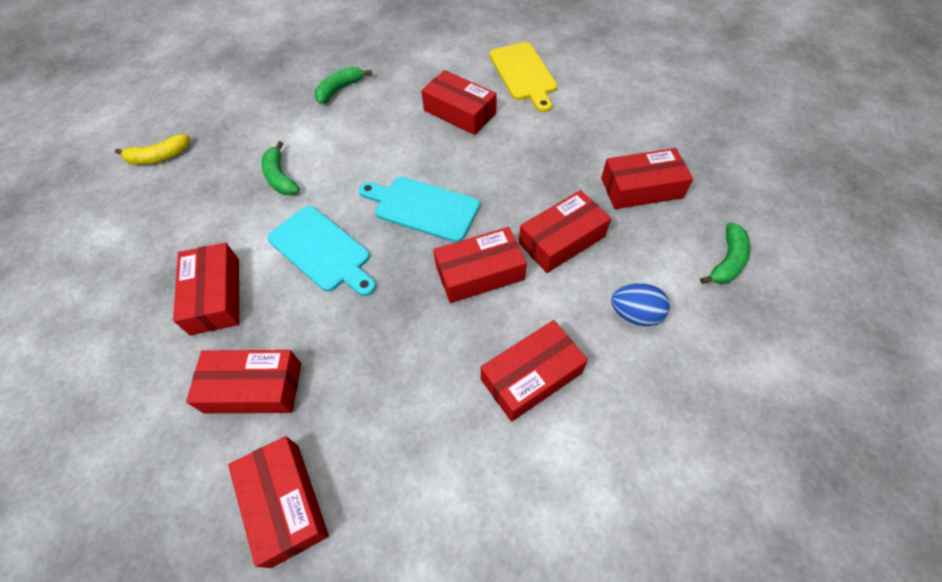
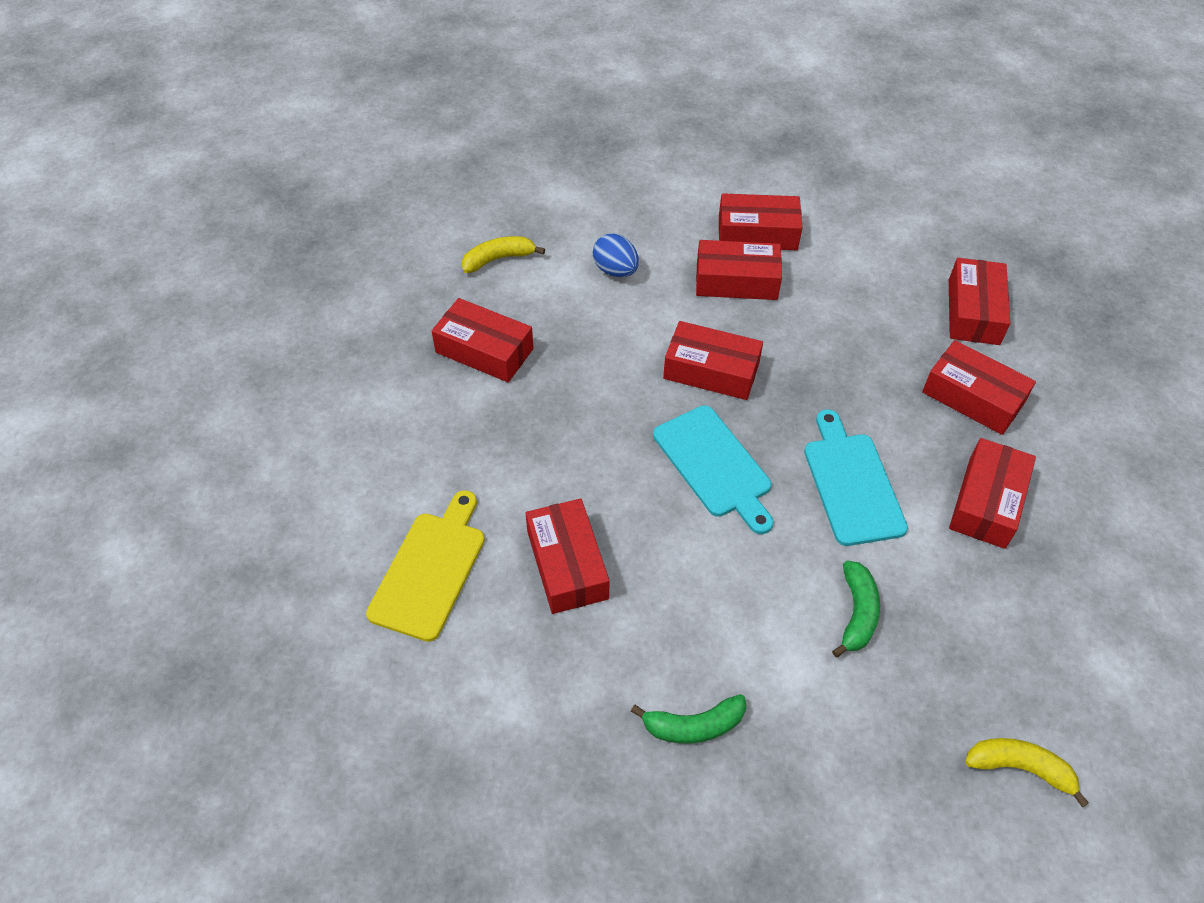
camera: 145 degrees left, 5 degrees down
red box [519,190,611,273] -> red box moved to [719,193,802,250]
green banana [700,222,750,284] -> yellow banana [462,236,545,273]

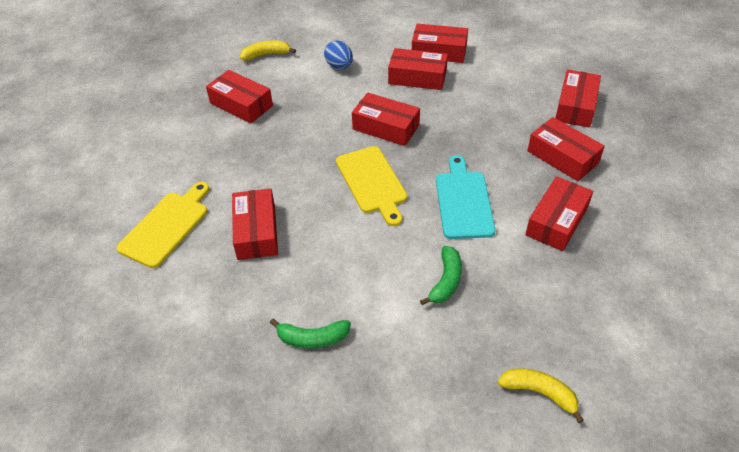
camera: 10 degrees right, 5 degrees down
turquoise cutting board [653,405,773,534] -> yellow cutting board [336,146,407,226]

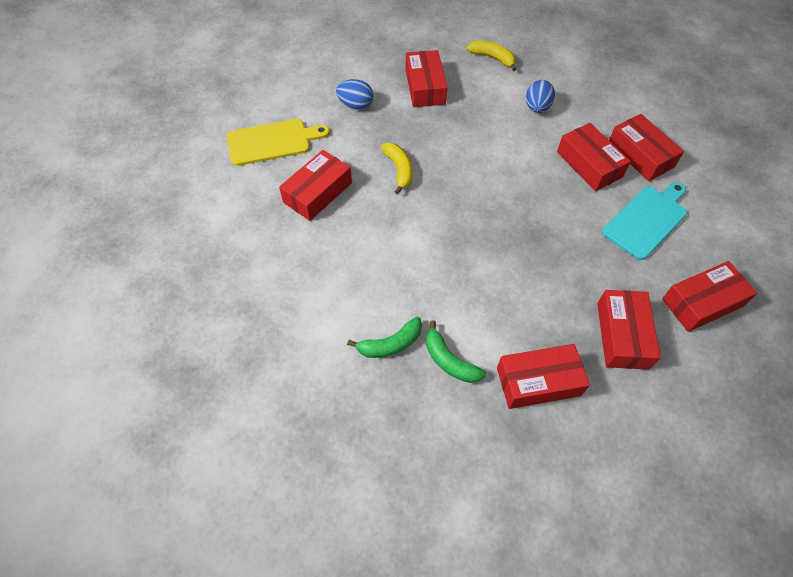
camera: 45 degrees right, 10 degrees up
green banana [270,319,351,348] -> green banana moved to [426,321,486,383]
yellow cutting board [336,146,407,226] -> none
red box [352,92,420,146] -> none
turquoise cutting board [436,155,495,239] -> turquoise cutting board moved to [602,182,687,260]
yellow banana [498,368,584,423] -> yellow banana moved to [381,143,413,194]
none -> blue egg [336,79,374,110]

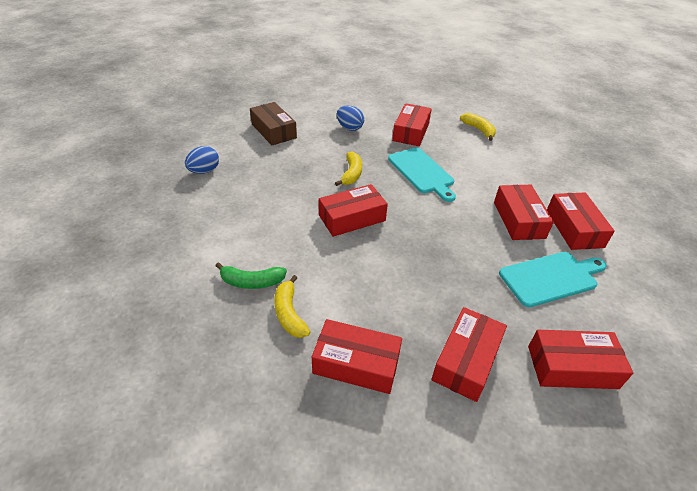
camera: 25 degrees right, 15 degrees down
yellow cutting board [227,119,330,166] -> brown box [250,102,297,145]
red box [279,150,352,221] -> red box moved to [319,184,388,237]
green banana [426,321,486,383] -> yellow banana [274,275,310,338]
blue egg [526,80,555,113] -> blue egg moved to [185,146,219,174]
none -> turquoise cutting board [388,148,456,202]

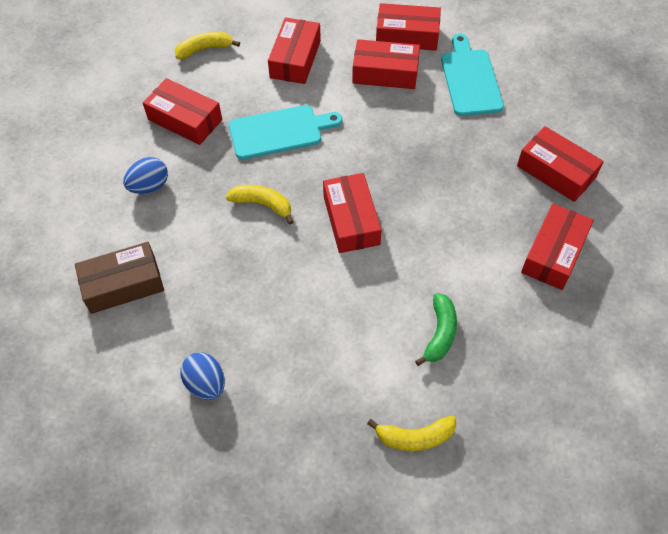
camera: 75 degrees left, 15 degrees up
yellow banana [274,275,310,338] -> yellow banana moved to [367,416,456,451]
red box [528,330,633,389] -> red box moved to [268,17,321,84]

